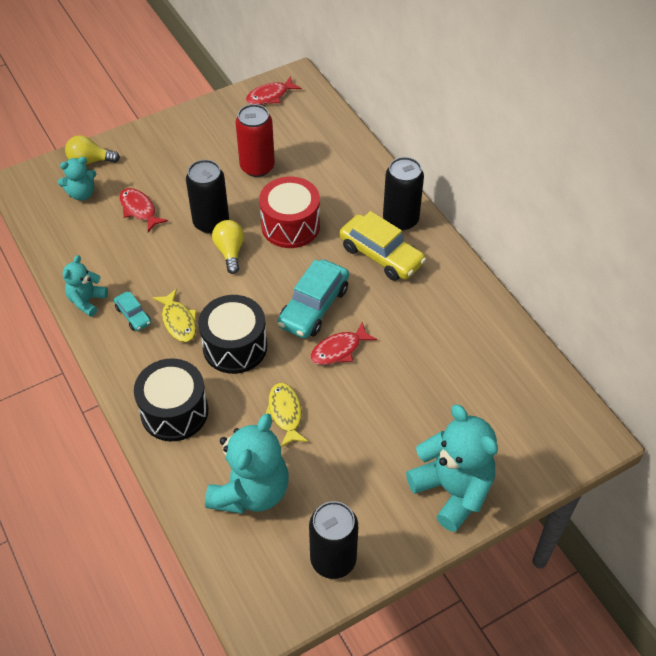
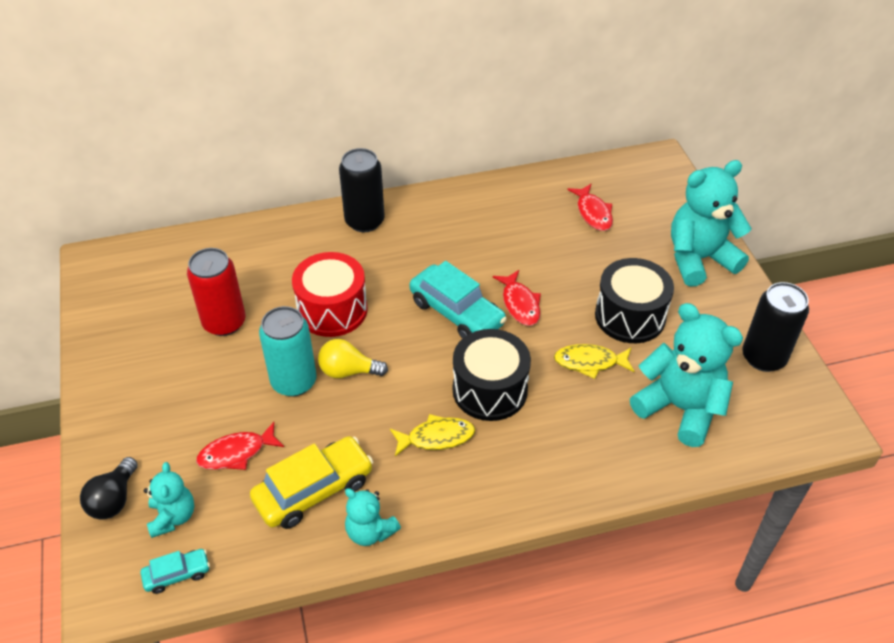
camera: 75 degrees left, 5 degrees down
yellow light bulb [65,135,120,165] -> black light bulb [80,457,138,520]
turquoise car [114,292,151,331] -> turquoise car moved to [141,549,210,594]
black drum [134,359,208,441] -> black drum moved to [595,258,674,343]
black can [186,160,229,234] -> turquoise can [259,306,317,397]
red fish [246,76,302,105] -> red fish moved to [567,184,613,231]
yellow car [339,211,426,281] -> yellow car moved to [250,436,373,529]

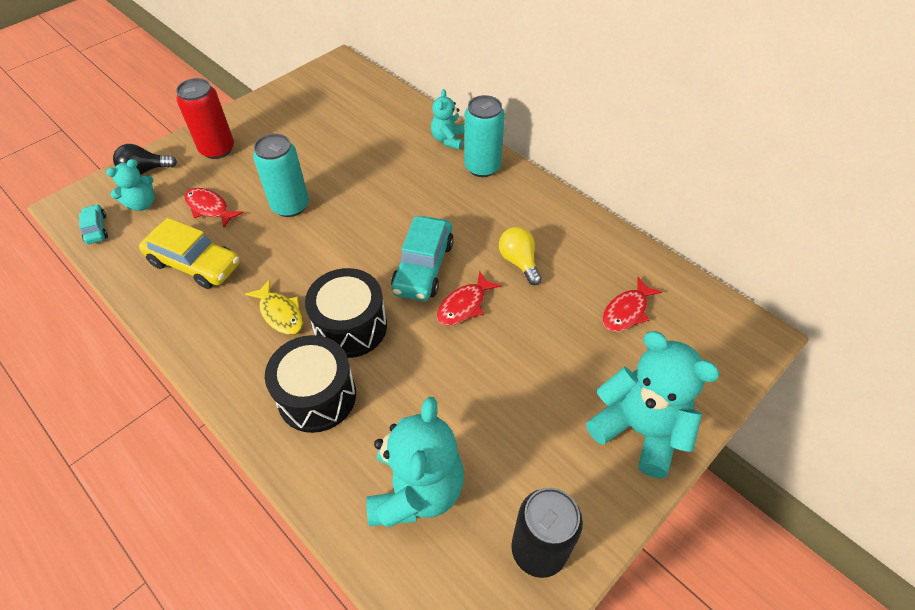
camera: 60 degrees right, 5 degrees up
turquoise car [141,549,210,594] -> turquoise car turned 150 degrees counterclockwise [79,204,108,244]
red can [187,248,246,336] -> red can moved to [176,78,234,159]
red drum [292,252,368,337] -> none
yellow light bulb [318,339,388,378] -> yellow light bulb moved to [499,227,542,285]
black can [339,148,385,232] -> turquoise can [464,95,505,177]
turquoise teddy bear [345,488,401,546] -> turquoise teddy bear moved to [431,89,464,150]
yellow fish [554,344,634,379] -> none
black drum [595,258,674,343] -> black drum moved to [265,335,356,433]

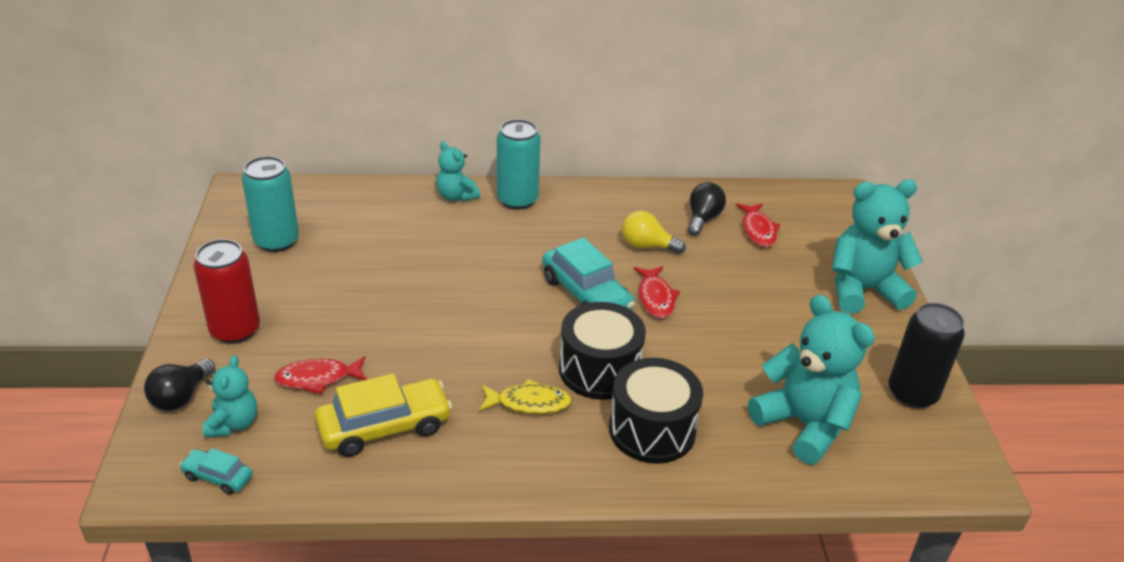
camera: 50 degrees left, 15 degrees down
turquoise can [253,134,309,217] -> turquoise can moved to [242,156,299,252]
none -> black light bulb [687,182,726,236]

